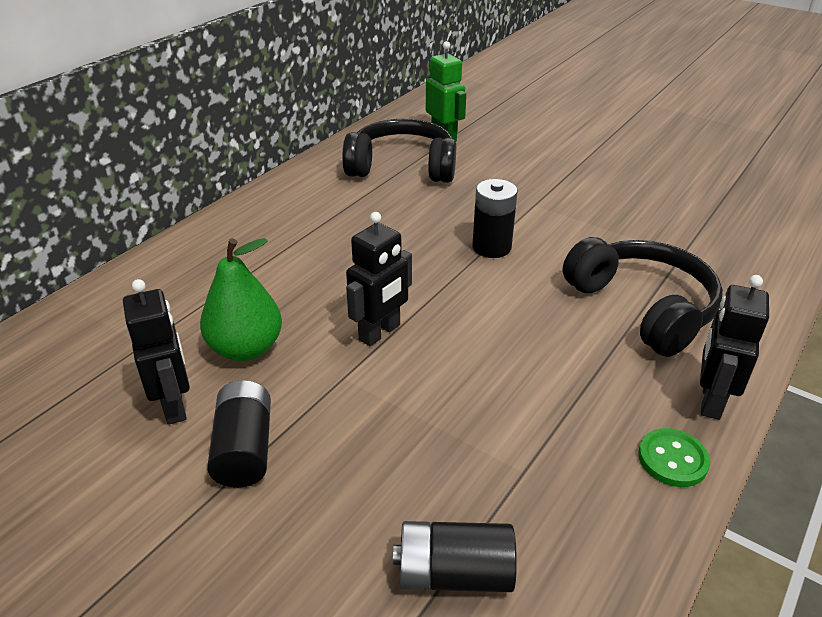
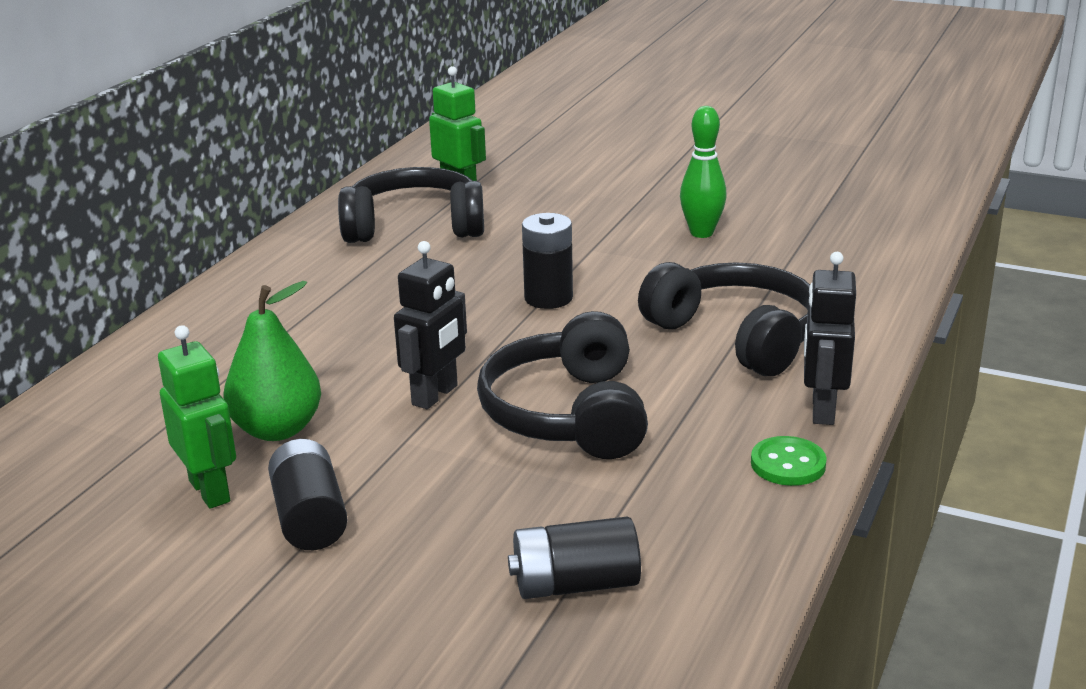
camera: 10 degrees left, 10 degrees down
black robot [123,279,190,425] -> green robot [158,325,236,509]
none -> black headphones [477,311,648,459]
none -> green bowling pin [680,106,727,238]

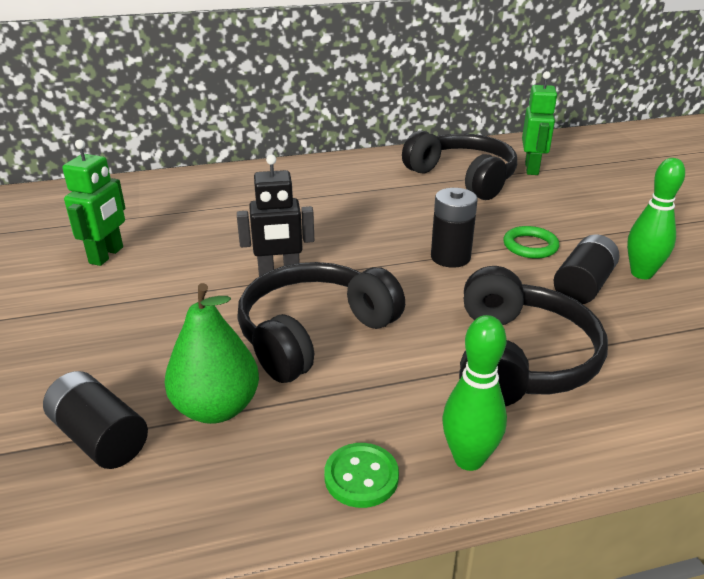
camera: 50 degrees right, 5 degrees up
green pear [223,281,321,441] -> green pear moved to [165,283,259,424]
black battery [268,439,347,550] -> black battery moved to [553,234,619,304]
black robot [804,252,856,425] -> green bowling pin [443,315,507,471]
none -> green ring [503,226,559,259]

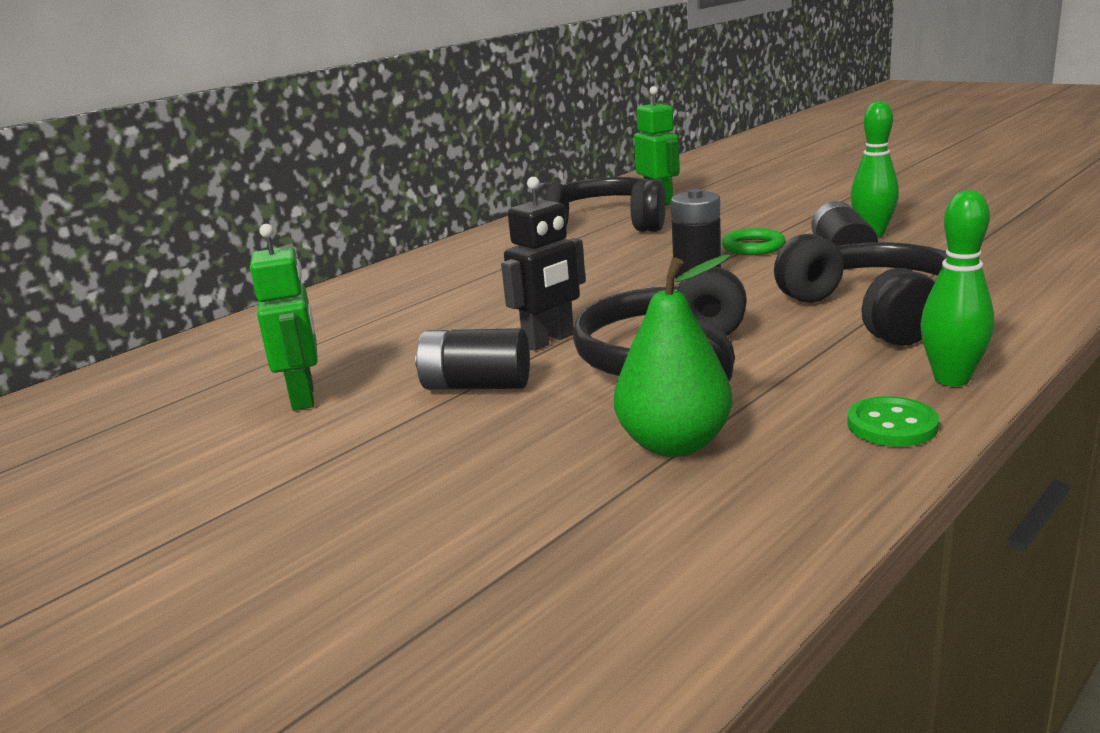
camera: 30 degrees left, 10 degrees down
black battery [43,371,148,469] -> black battery moved to [415,328,530,390]

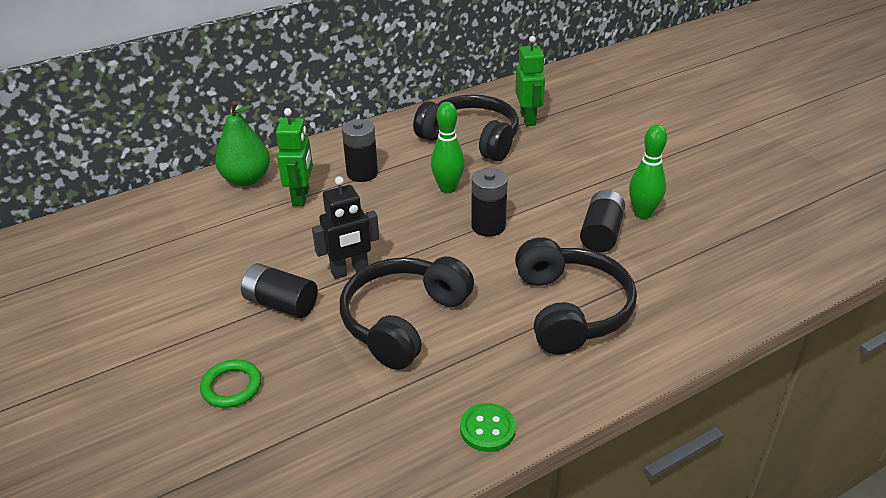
camera: 15 degrees right, 15 degrees up
green robot [250,224,318,411] -> green robot moved to [276,108,313,206]
green pear [614,255,733,457] -> green pear moved to [215,101,270,186]
green ring [722,228,785,255] -> green ring moved to [200,359,261,408]
green bowling pin [920,190,994,387] -> green bowling pin moved to [431,102,465,193]
none -> black battery [342,119,378,182]

